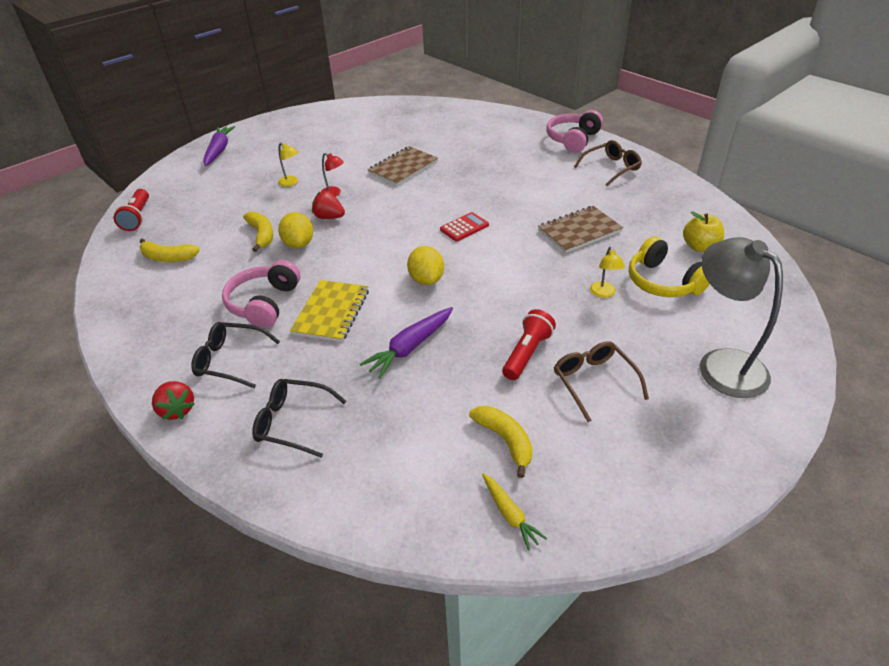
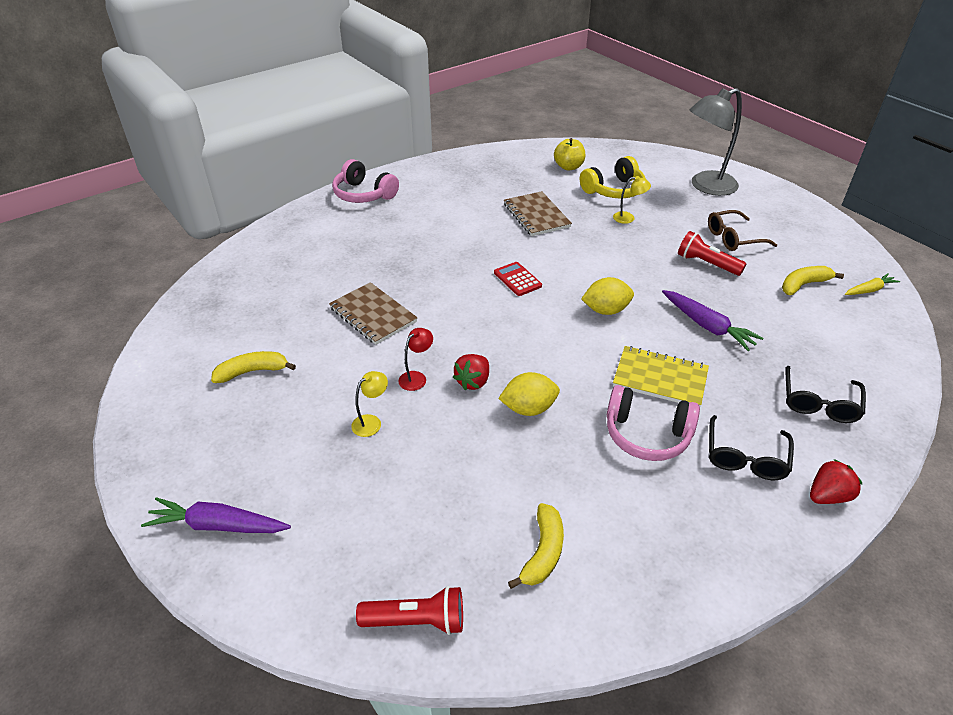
camera: 85 degrees left, 0 degrees up
yellow banana [243,211,273,252] -> yellow banana moved to [211,351,296,383]
brown glasses [574,140,642,186] -> none

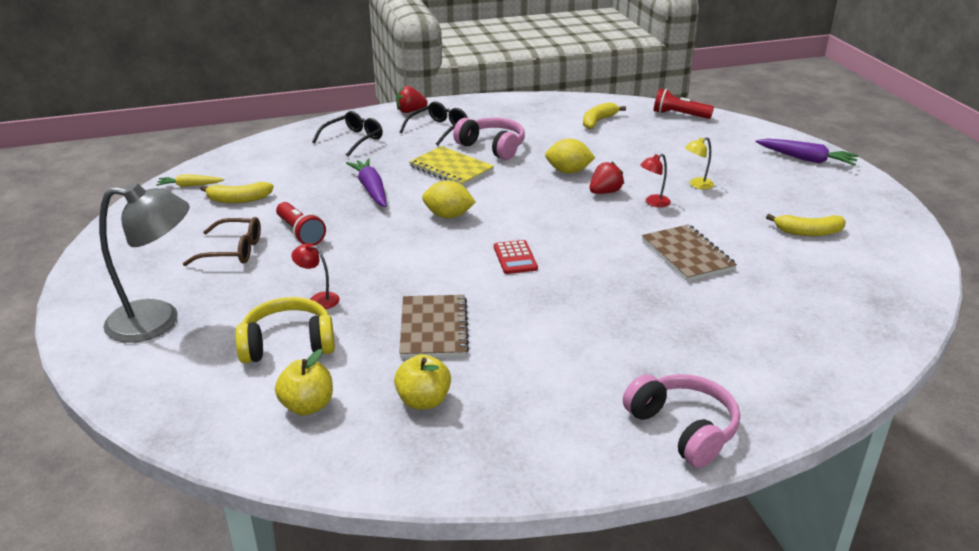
camera: 160 degrees left, 10 degrees down
yellow lamp [613,176,651,224] -> red lamp [291,243,340,309]
none -> yellow apple [394,354,451,410]

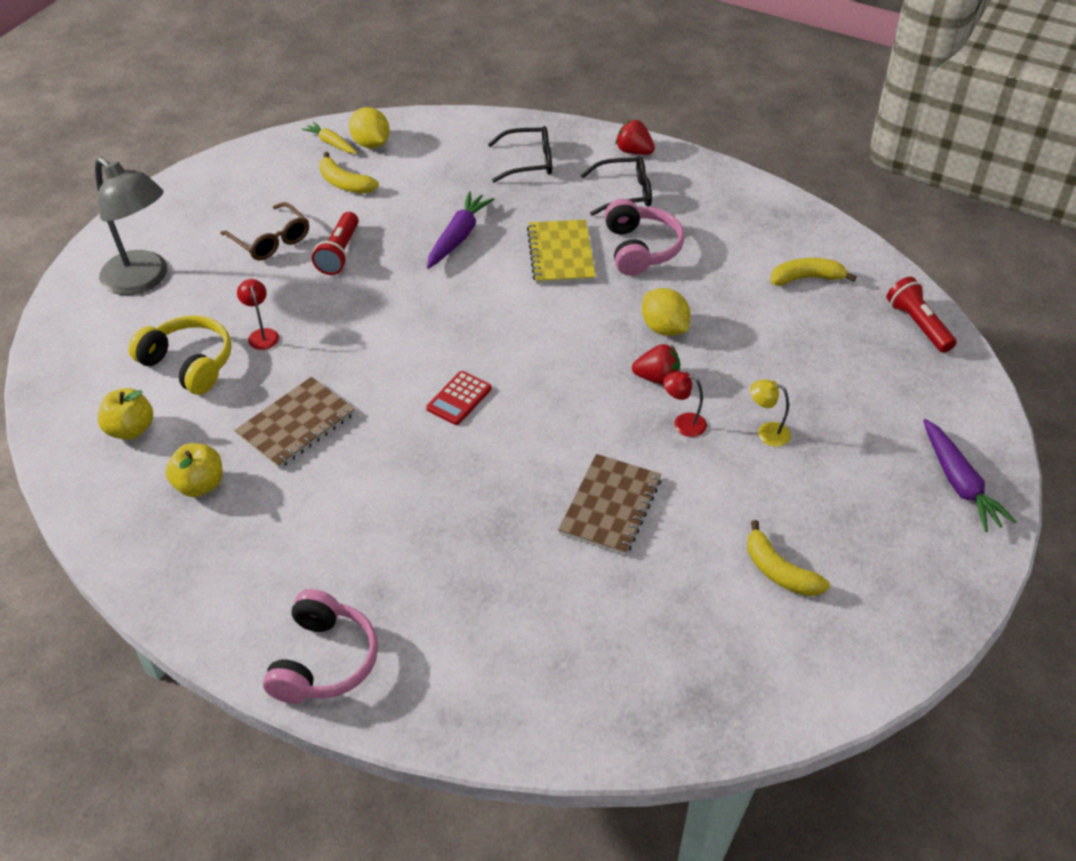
camera: 45 degrees right, 15 degrees up
yellow lemon [422,180,476,218] -> yellow lemon moved to [349,107,390,149]

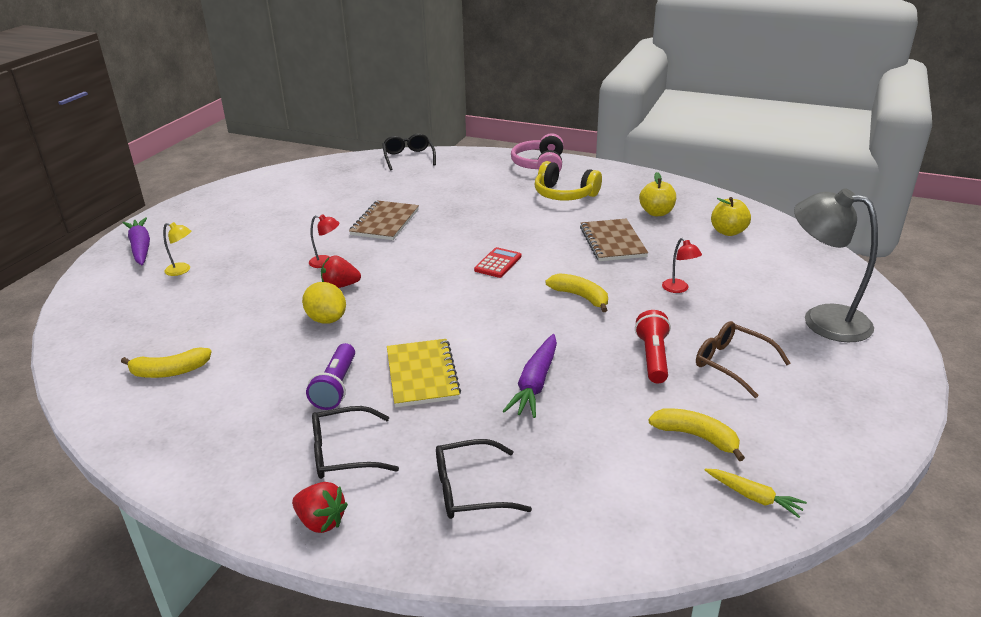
camera: 175 degrees right, 15 degrees down
yellow headphones [128,315,232,395] -> yellow headphones moved to [535,161,602,201]
brown notebook [234,377,355,469] -> brown notebook turned 45 degrees counterclockwise [580,219,648,261]
yellow lemon [349,107,390,149] -> none
pink headphones [604,199,684,276] -> purple flashlight [306,343,355,410]
yellow banana [747,520,830,596] -> yellow banana moved to [546,273,608,312]
yellow lamp [750,379,791,446] -> yellow lamp moved to [163,222,191,276]
red flashlight [887,277,957,353] -> none
none -> black glasses [382,133,436,171]

